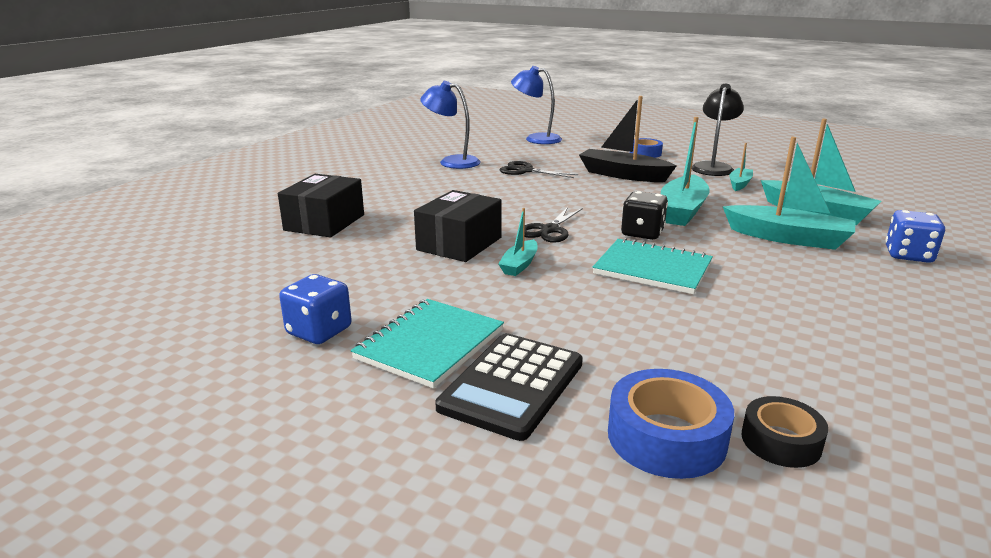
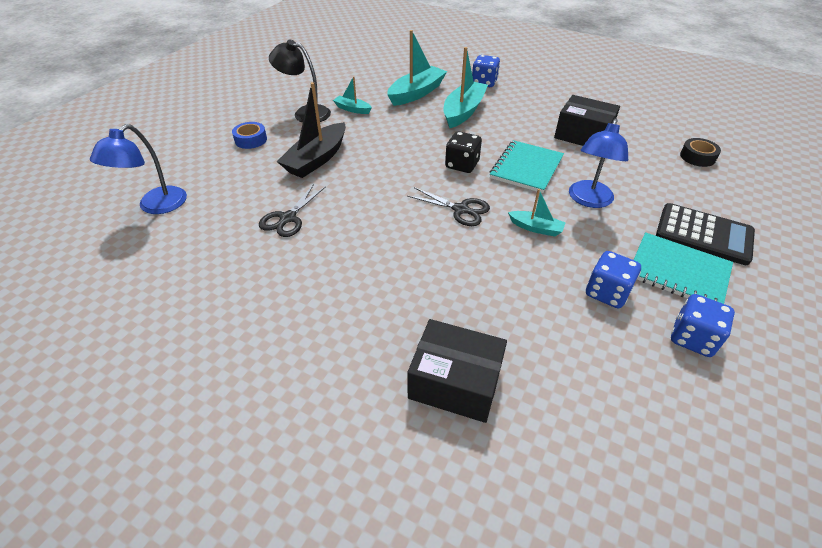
camera: 90 degrees left, 20 degrees up
black box [414,190,502,262] -> black box moved to [554,95,620,146]
blue lamp [420,81,481,169] -> blue lamp moved to [569,119,628,208]
blue tape [608,369,734,479] -> none
turquoise boat [661,117,710,226] -> none
none -> blue dice [586,251,641,308]

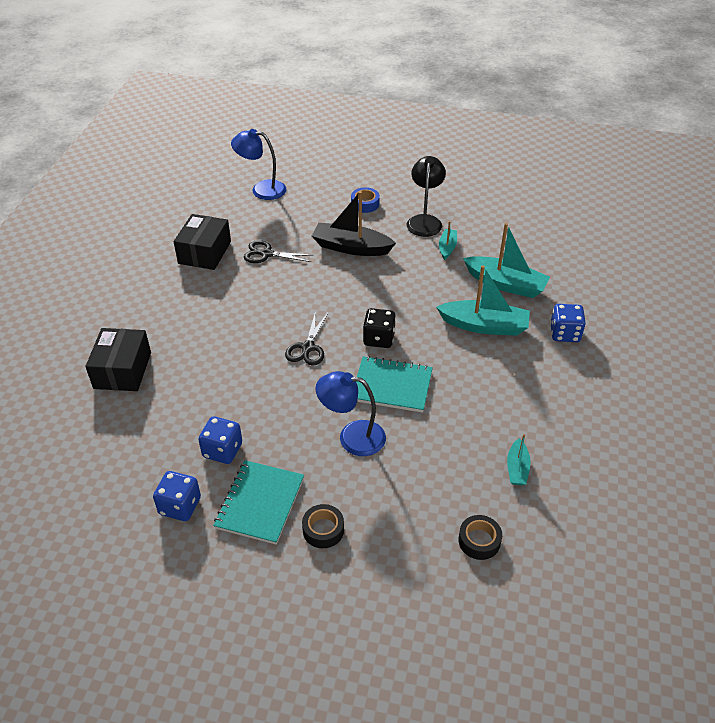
camera: 75 degrees right, 0 degrees up
turquoise boat [508,189,566,237] -> turquoise boat moved to [507,434,531,486]
black box [554,95,620,146] -> black box moved to [174,214,231,270]
black calculator [656,203,755,265] -> black tape [302,504,344,548]

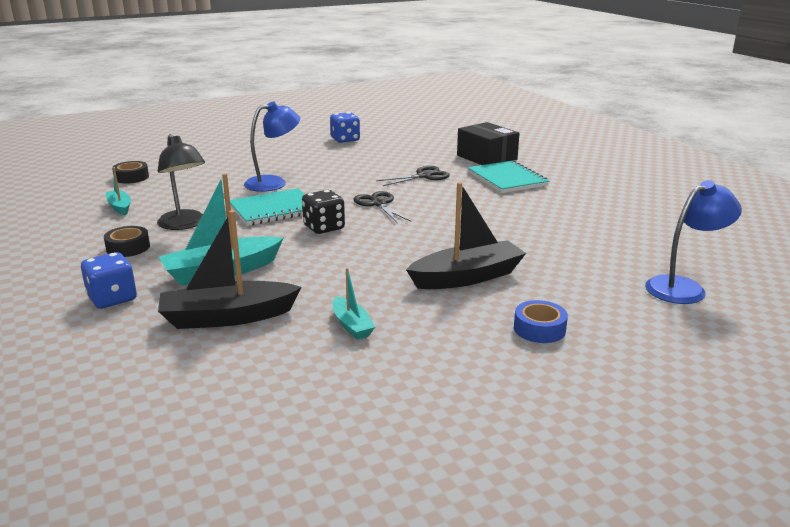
camera: 140 degrees right, 20 degrees down
black box [174,214,231,270] -> none
blue dice [198,416,242,464] -> none
turquoise notebook [213,460,304,545] -> turquoise notebook moved to [467,160,549,193]
black scissors [244,240,312,263] -> black scissors moved to [376,166,450,186]
black tape [302,504,344,548] -> black tape moved to [104,226,150,257]
black lamp [407,156,446,237] -> black lamp moved to [157,134,205,230]
turquoise boat [463,223,550,298] -> black boat [158,210,302,329]

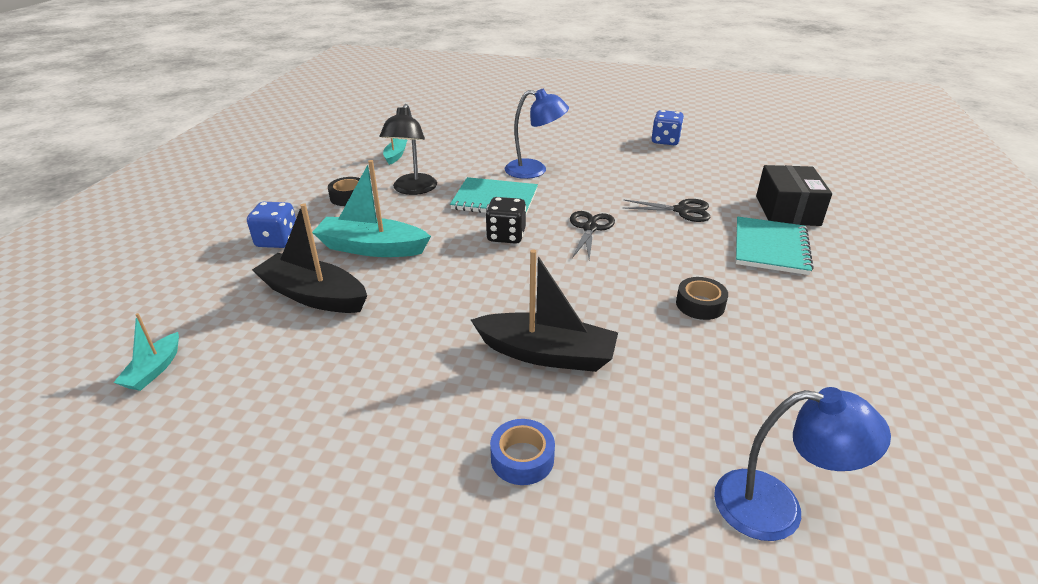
camera: 40 degrees right, 10 degrees up
black tape [112,161,149,184] -> black tape moved to [676,277,728,320]
turquoise boat [333,268,375,340] -> turquoise boat moved to [113,313,179,391]

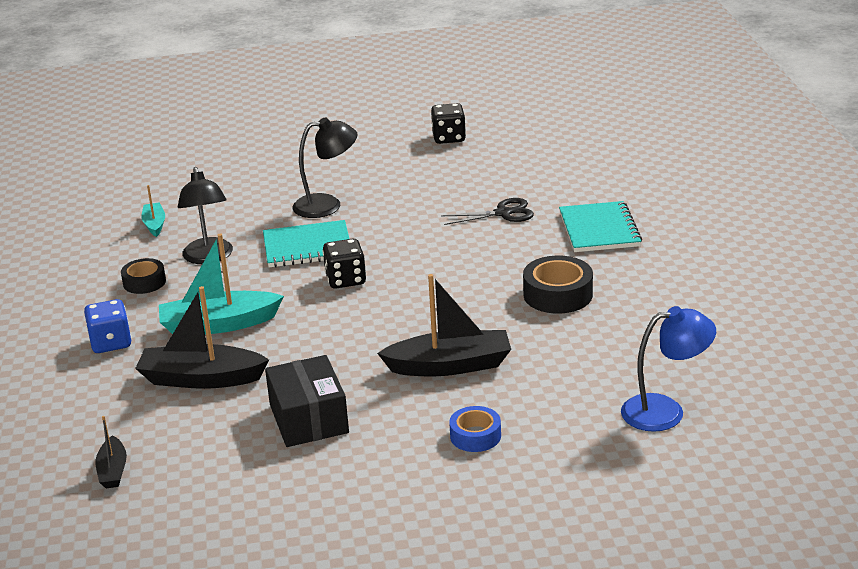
camera: 20 degrees left, 5 degrees down
turquoise boat [113,313,179,391] -> black boat [96,416,127,488]
blue lamp [505,89,569,179] -> black lamp [292,117,358,218]
black scissors [570,211,615,260] -> none
blue dice [652,110,684,145] -> black dice [431,103,466,144]
black tape [676,277,728,320] -> black tape [523,256,593,314], size x1.56
black box [756,165,832,226] -> black box moved to [265,355,349,447]

